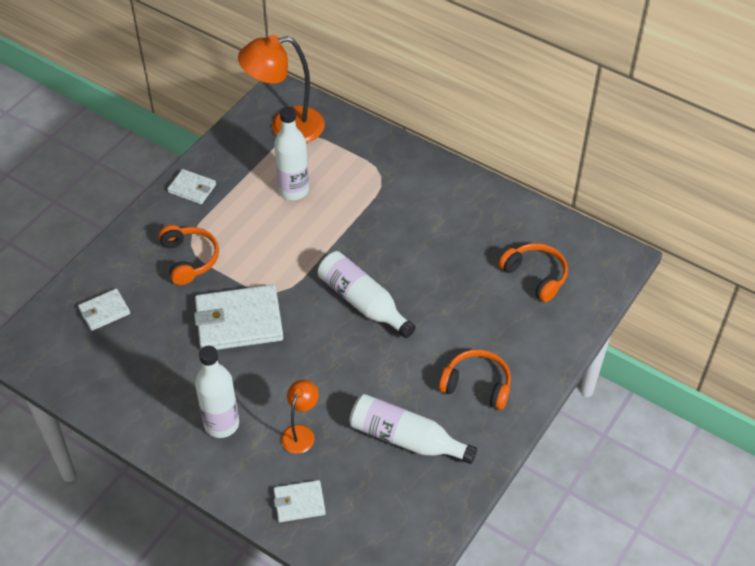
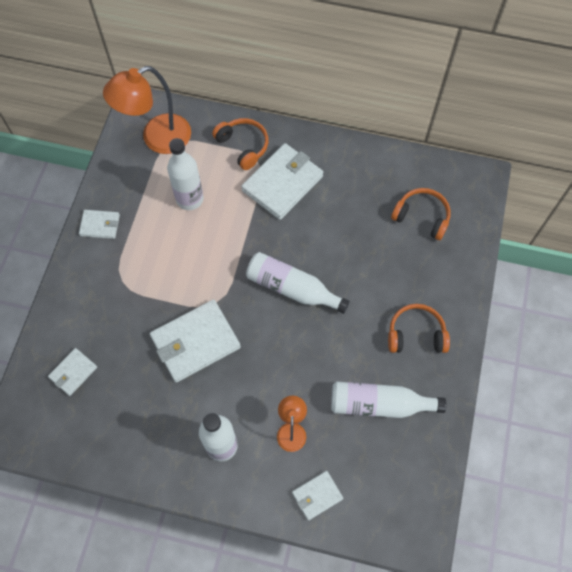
camera: 20 degrees left, 15 degrees up
orange headphones [159,225,219,285] -> orange headphones moved to [212,118,268,170]
none -> white wallet [241,143,324,220]

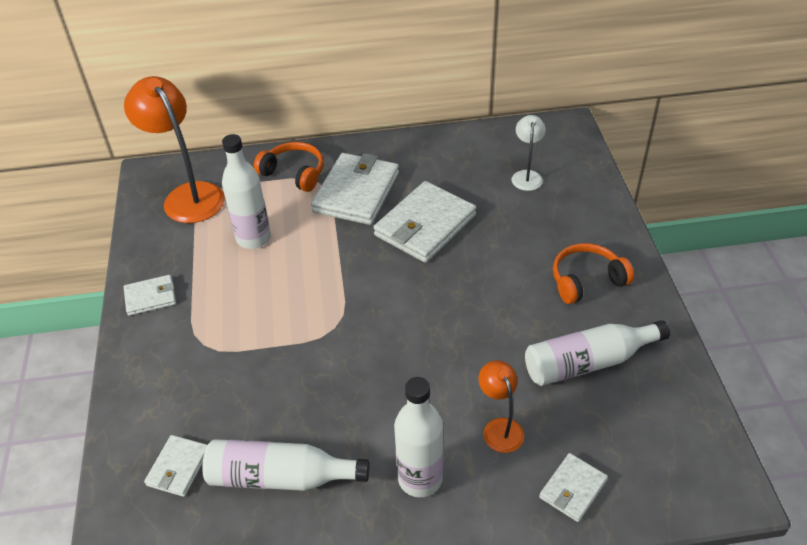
camera: 20 degrees left, 20 degrees down
orange lamp [103,66,191,154] -> orange lamp turned 105 degrees clockwise [124,76,225,223]
white wallet [150,300,241,383] -> white wallet moved to [373,181,476,263]
white bottle [246,252,350,314] -> white bottle moved to [202,439,370,491]
orange headphones [391,188,451,240] -> white lamp [511,115,546,191]

